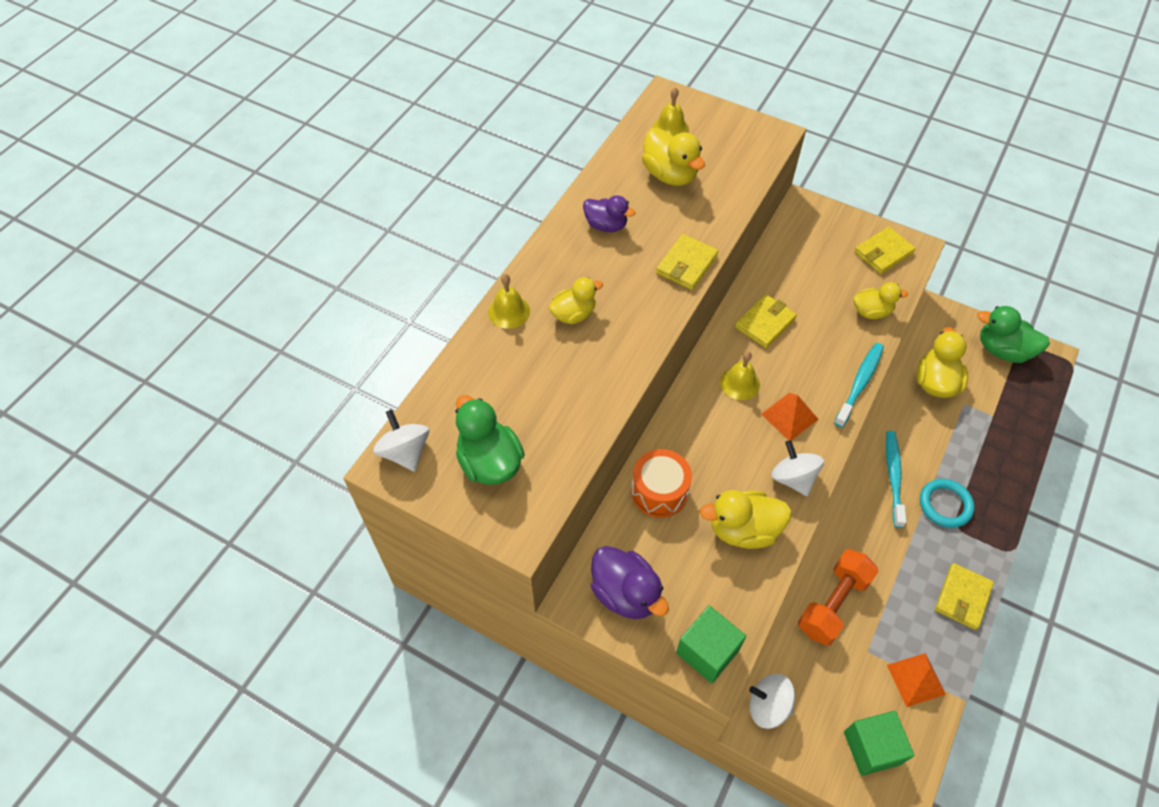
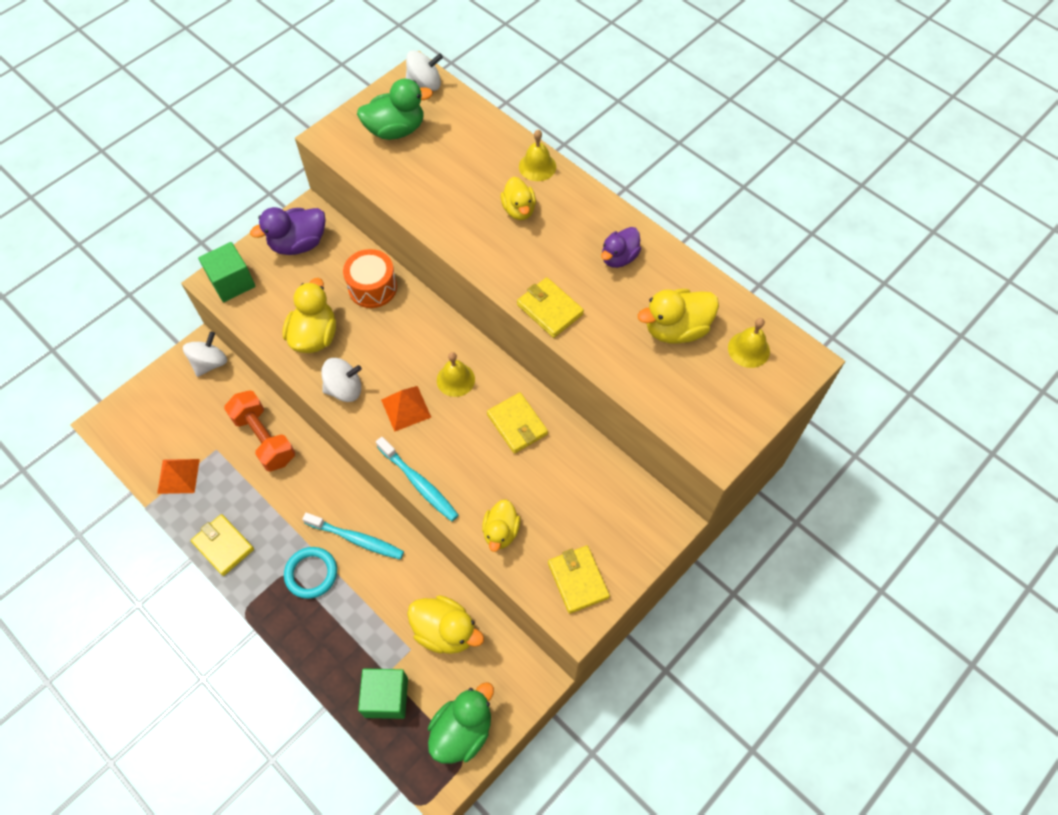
camera: 105 degrees right, 5 degrees up
green cube [844,711,914,776] -> green cube moved to [358,668,408,719]

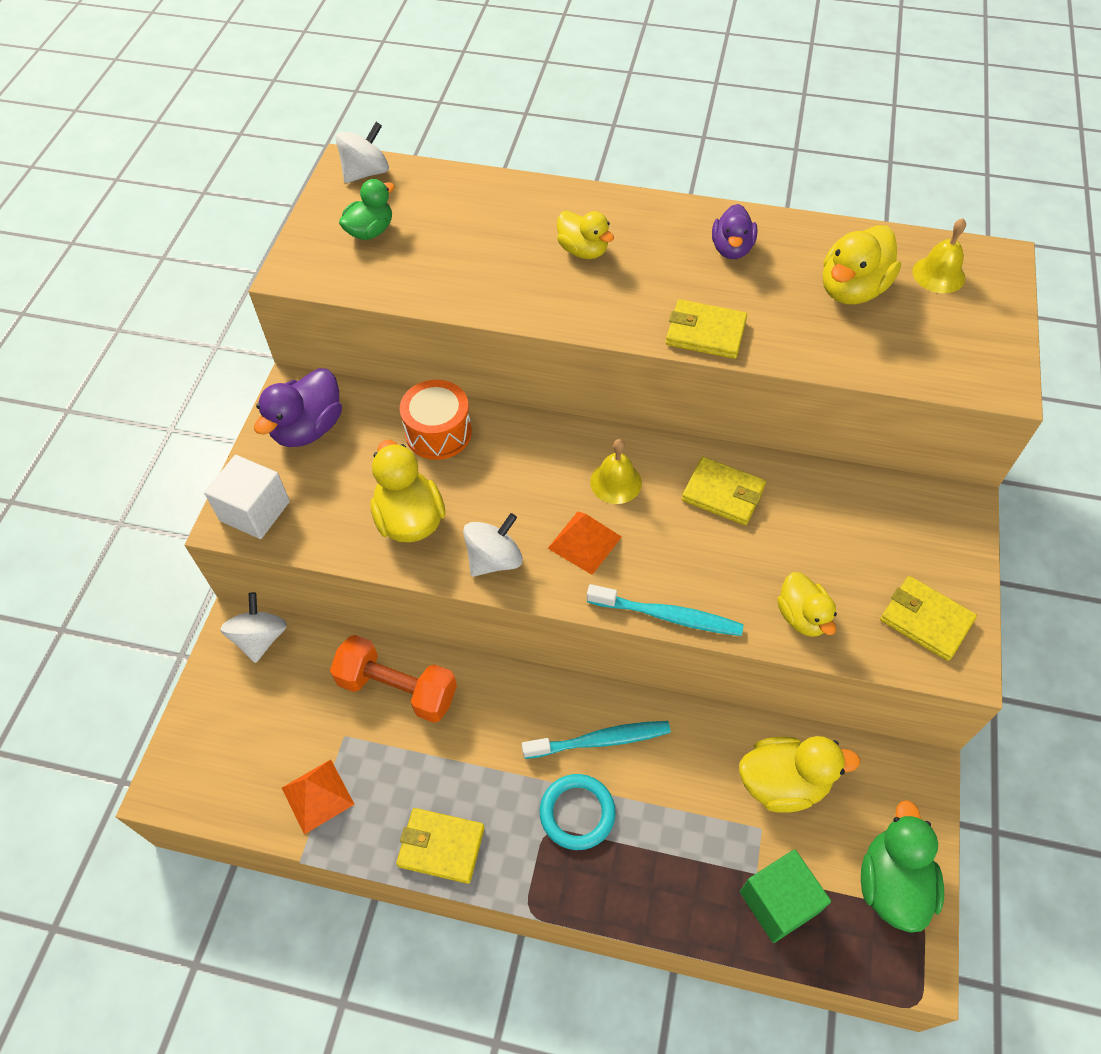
camera: 30 degrees left, 5 degrees down
green cube [198,242,256,302] -> white cube [204,455,290,539]
green duck [357,79,433,140] -> green duck [339,179,395,240], size x0.67
yellow bell [519,130,556,181] -> none

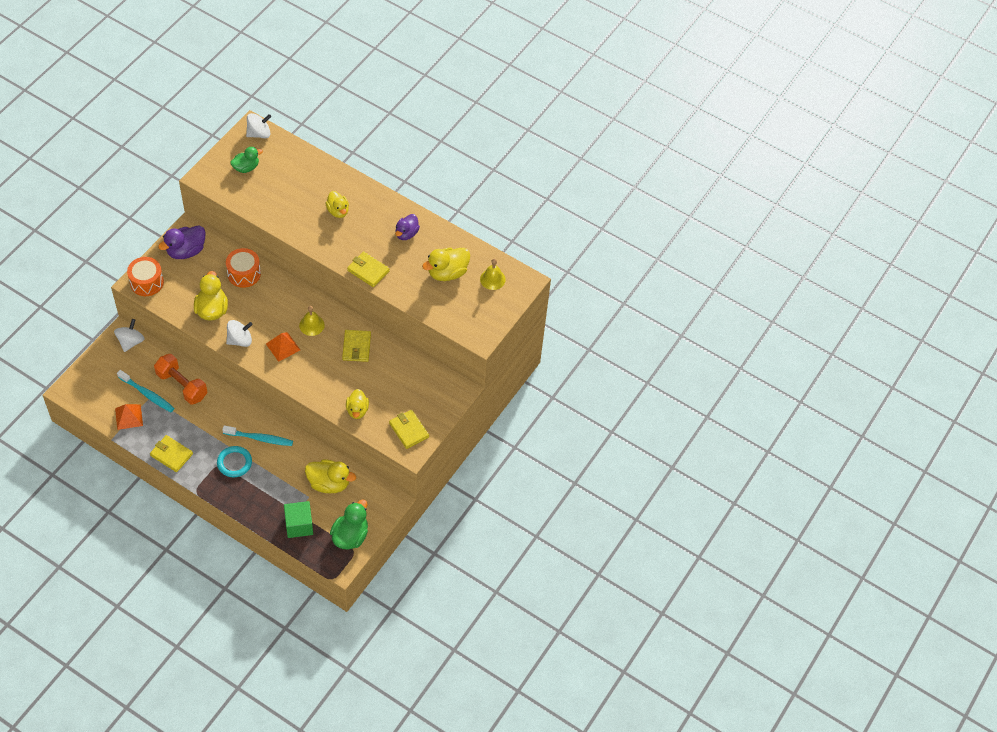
camera: 15 degrees right, 0 degrees up
white cube [204,455,290,539] -> orange drum [127,257,164,296]
turquoise toothbrush [587,584,744,636] -> turquoise toothbrush moved to [117,370,174,412]
yellow wallet [682,457,766,525] -> yellow wallet turned 45 degrees clockwise [342,330,371,362]

